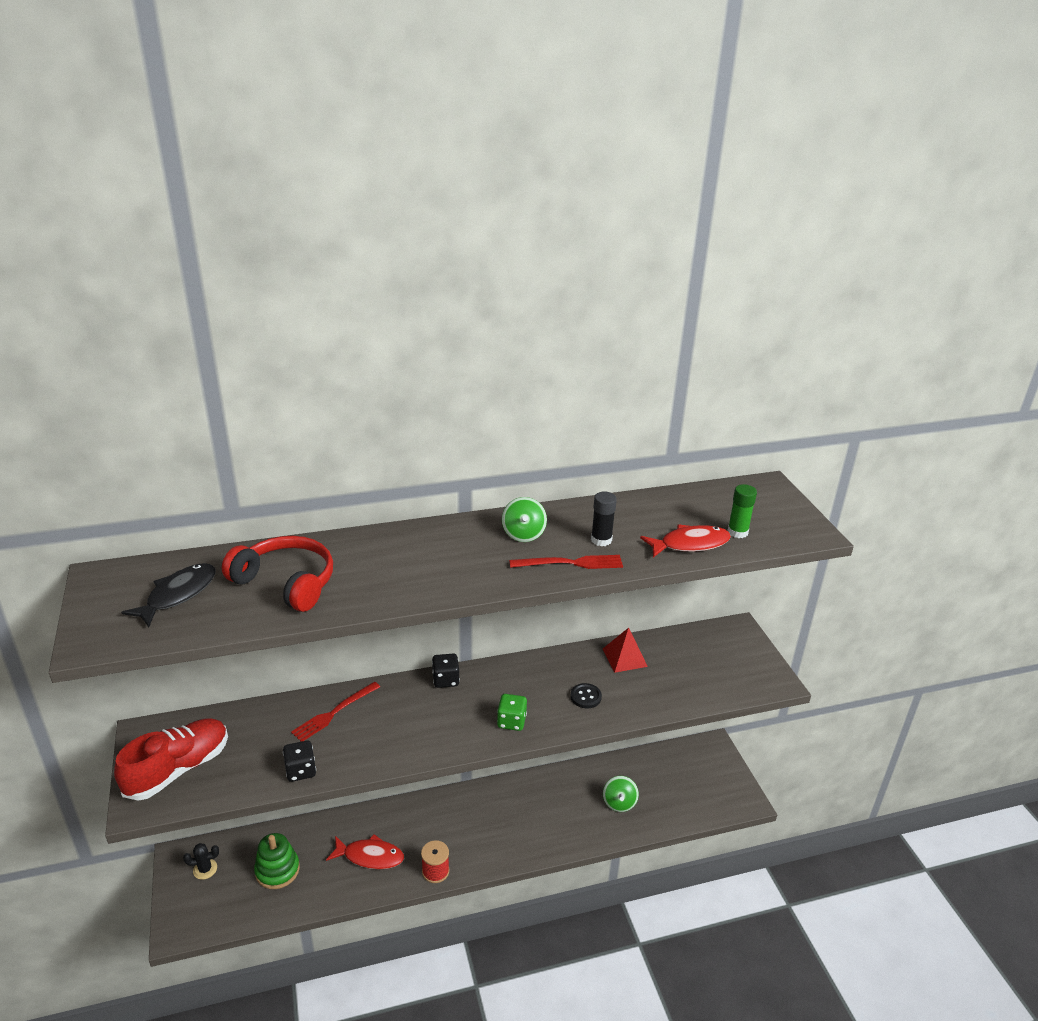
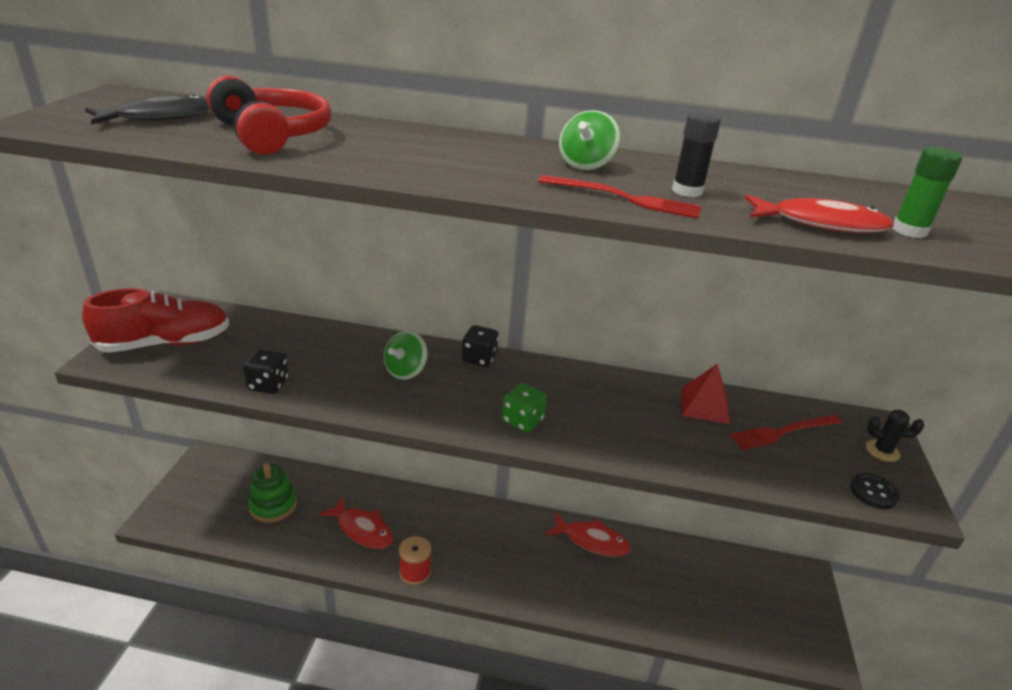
camera: 25 degrees right, 0 degrees up
black cactus [183,843,219,880] -> black cactus moved to [866,410,924,462]
red fork [291,682,380,742] -> red fork moved to [729,415,842,450]
black button [570,683,602,709] -> black button moved to [850,473,900,509]
green spinning top [603,776,639,812] -> green spinning top moved to [384,331,428,380]
none -> red fish [546,513,630,557]

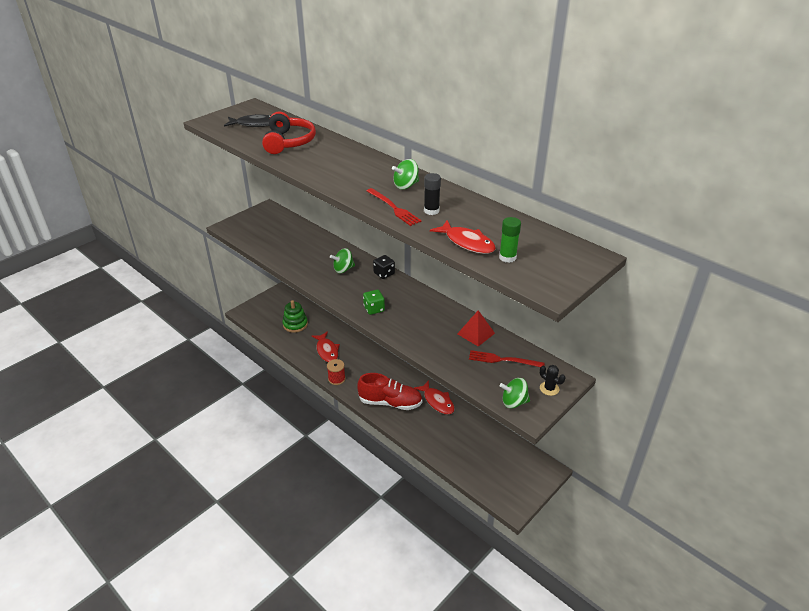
camera: 35 degrees right, 5 degrees up
red shoe [82,288,229,353] -> red shoe moved to [357,373,422,410]
black dice [243,349,289,394] -> none
black button [850,473,900,509] -> green spinning top [499,378,530,409]

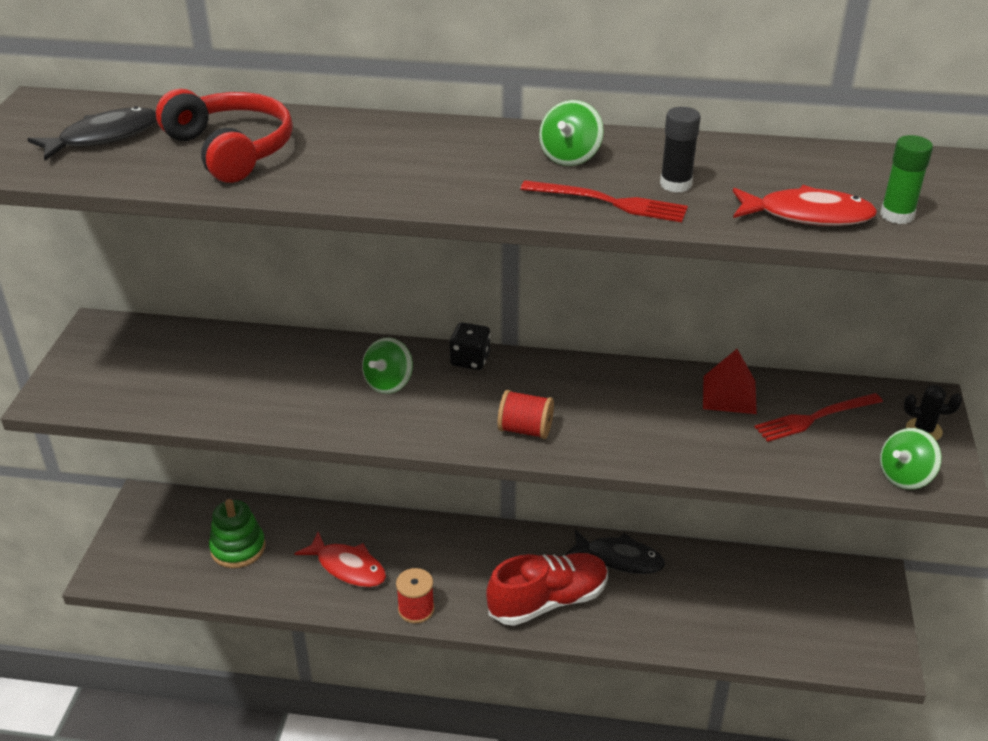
camera: 35 degrees left, 0 degrees up
green dice [363,290,385,315] -> red spool [497,390,554,439]
red fish [414,380,455,415] -> black fish [565,529,665,574]

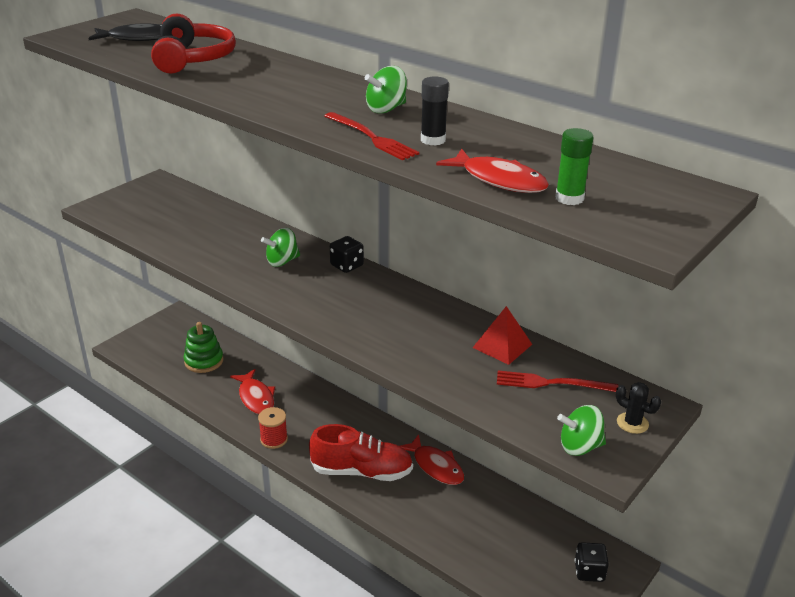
camera: 30 degrees right, 5 degrees down
red spool [497,390,554,439] -> none
black fish [565,529,665,574] -> red fish [400,434,464,485]
none -> black dice [575,542,609,582]

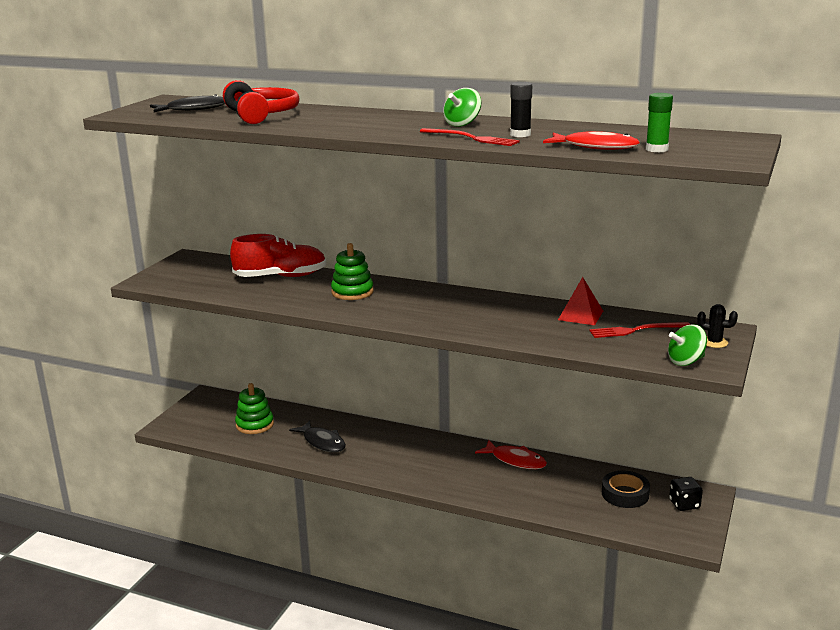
camera: 15 degrees left, 10 degrees down
red fish [230,369,275,414] -> black fish [289,421,346,453]
red spool [258,407,288,449] -> none
green spinning top [261,228,300,267] -> green stacking toy [331,243,374,300]
red shoe [309,424,413,481] -> red shoe moved to [230,234,326,277]
black dice [330,236,364,273] -> none
none -> black tape [602,471,650,508]

